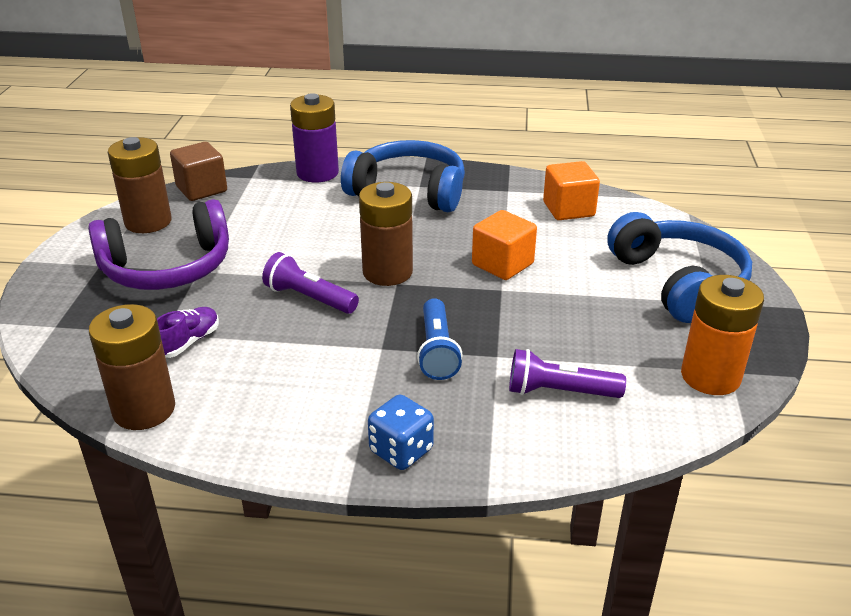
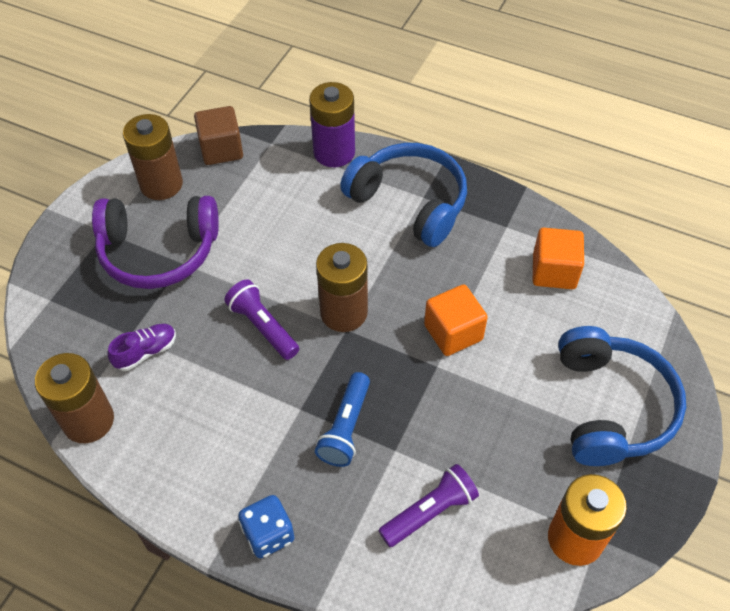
camera: 20 degrees right, 20 degrees up
purple flashlight [509,349,626,398] -> purple flashlight turned 120 degrees clockwise [378,464,479,547]

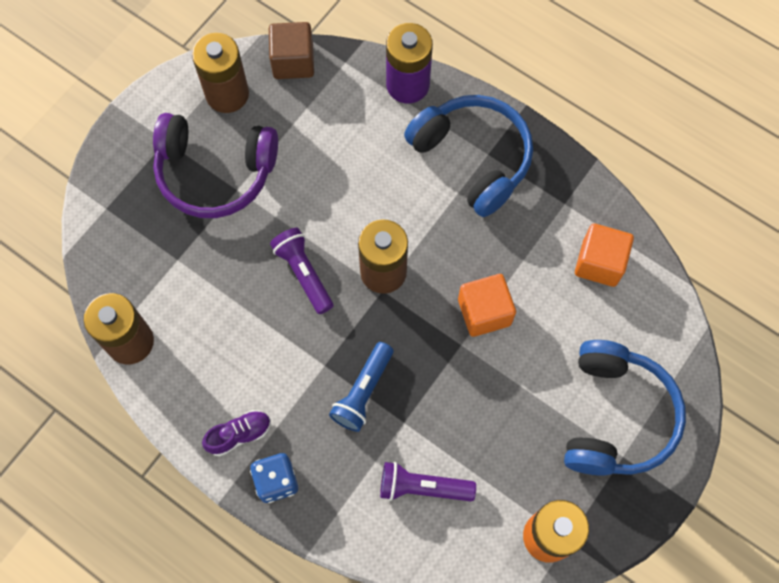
camera: 10 degrees right, 15 degrees up
purple shoe [107,324,176,371] -> purple shoe moved to [202,410,271,456]
purple flashlight [378,464,479,547] -> purple flashlight turned 150 degrees counterclockwise [380,462,476,501]

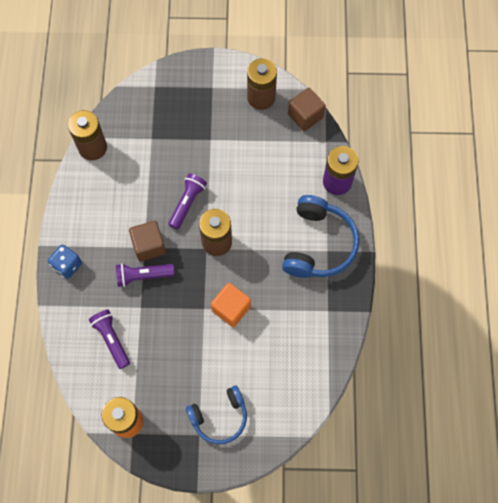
camera: 55 degrees right, 0 degrees up
purple headphones [153,113,278,218] -> none
purple shoe [202,410,271,456] -> none
blue flashlight [329,342,393,432] -> purple flashlight [116,264,174,287]
blue headphones [564,340,686,476] -> blue headphones [186,385,247,444], size x0.67
orange cube [575,224,634,287] -> none
none -> brown cube [129,221,166,262]

